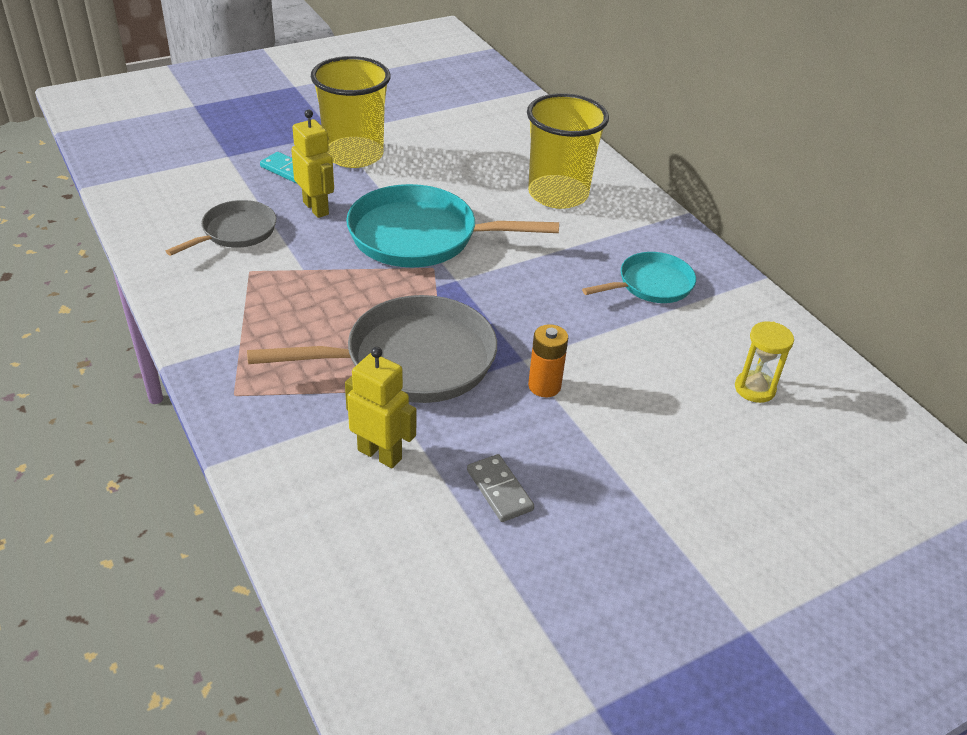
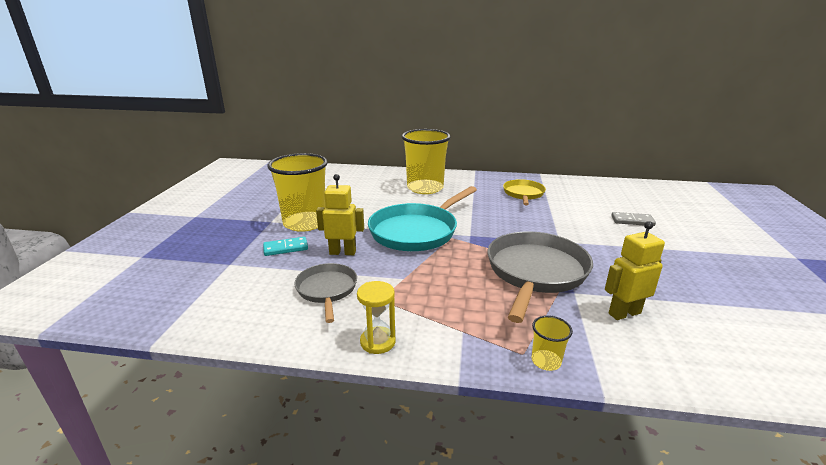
camera: 50 degrees left, 15 degrees down
grey domino [467,454,534,522] -> grey domino moved to [611,212,656,226]
orange battery [528,324,568,397] -> none
turquoise pan [582,252,696,303] -> yellow pan [503,179,546,205]
yellow hourglass [735,321,794,403] -> yellow hourglass moved to [357,281,396,354]
none -> yellow cup [532,315,573,371]

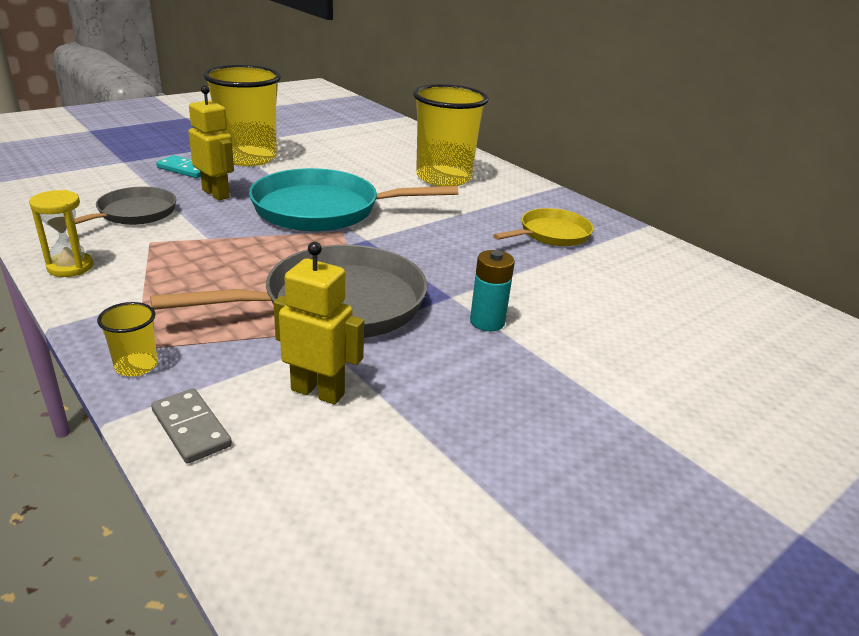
camera: 40 degrees right, 5 degrees up
grey domino [611,212,656,226] -> grey domino moved to [151,388,232,464]
none -> turquoise battery [470,250,515,331]

